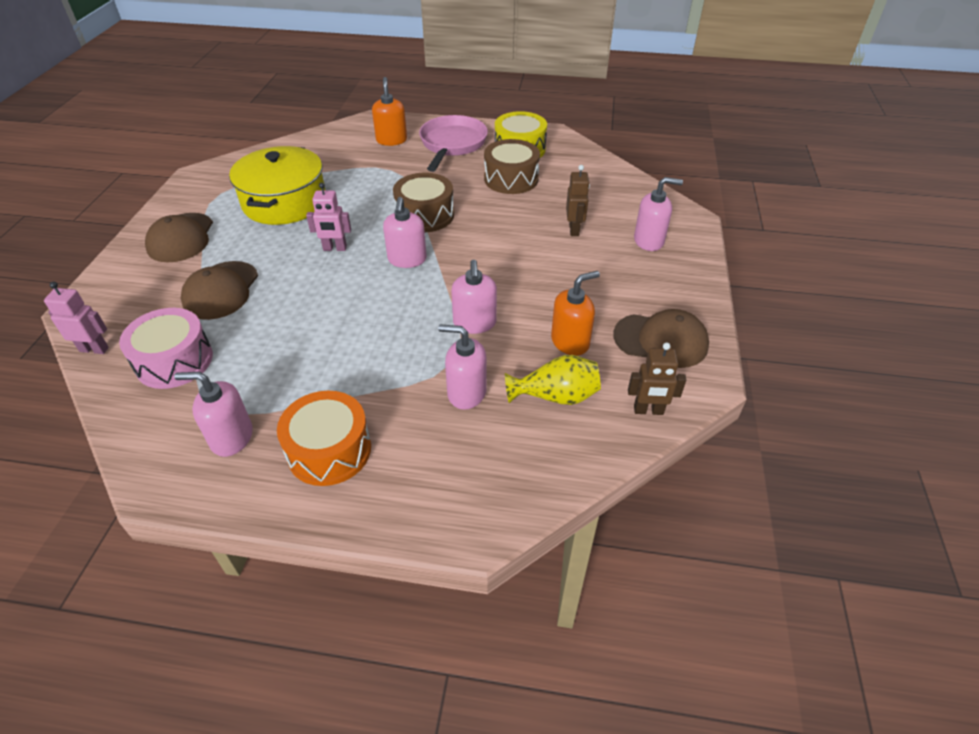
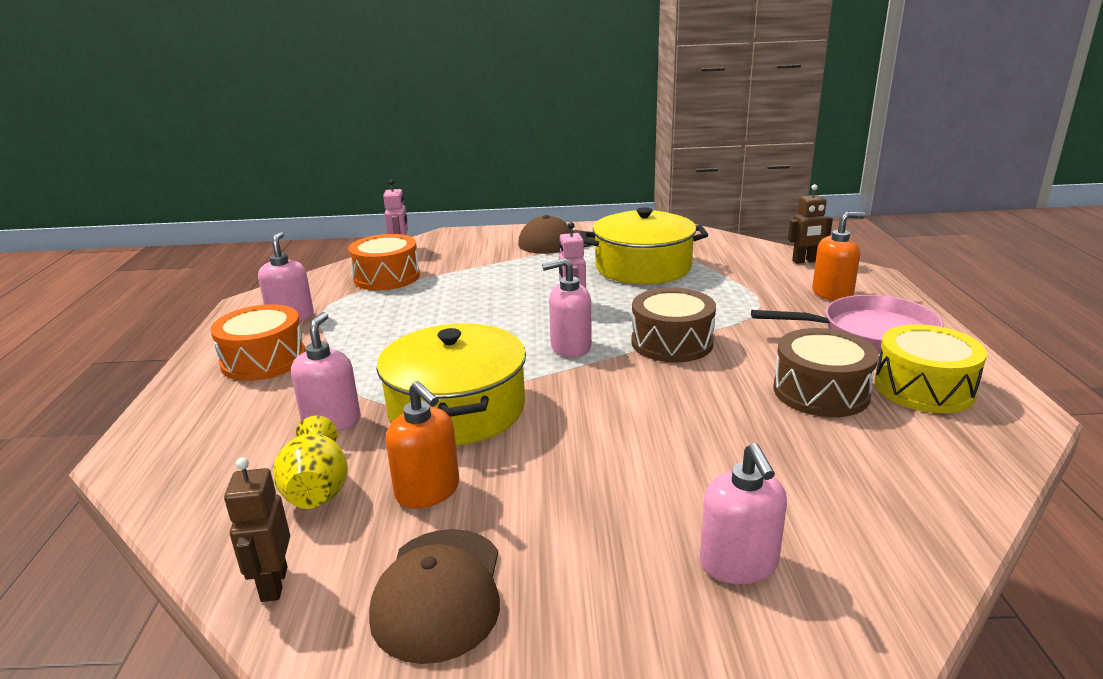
camera: 80 degrees right, 20 degrees down
pink drum [119,308,213,389] -> orange drum [348,234,420,290]
brown cap [181,261,258,320] -> none
pink soap dispenser [451,260,497,334] -> yellow pot [377,323,526,446]
brown robot [566,165,590,236] -> brown robot moved to [788,184,833,264]

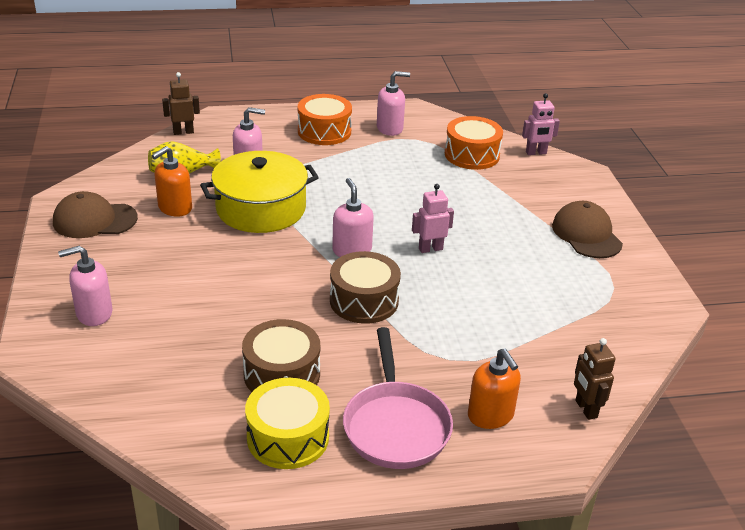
camera: 80 degrees right, 10 degrees up
brown robot [224,457,290,602] -> brown robot moved to [162,72,200,135]
yellow pot [581,207,708,284] -> none

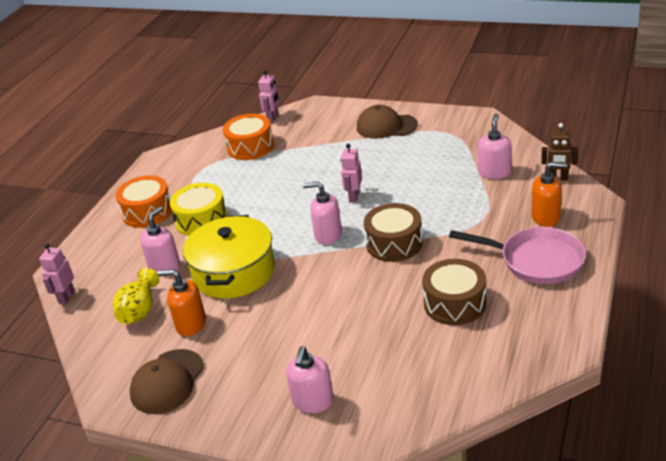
camera: 55 degrees left, 0 degrees up
orange soap dispenser [152,146,192,217] -> orange soap dispenser turned 120 degrees clockwise [157,269,206,336]
brown robot [162,72,200,135] -> pink robot [39,243,75,304]
yellow drum [245,378,330,469] -> yellow drum moved to [170,183,228,236]
pink soap dispenser [377,71,410,136] -> pink soap dispenser moved to [478,113,511,179]

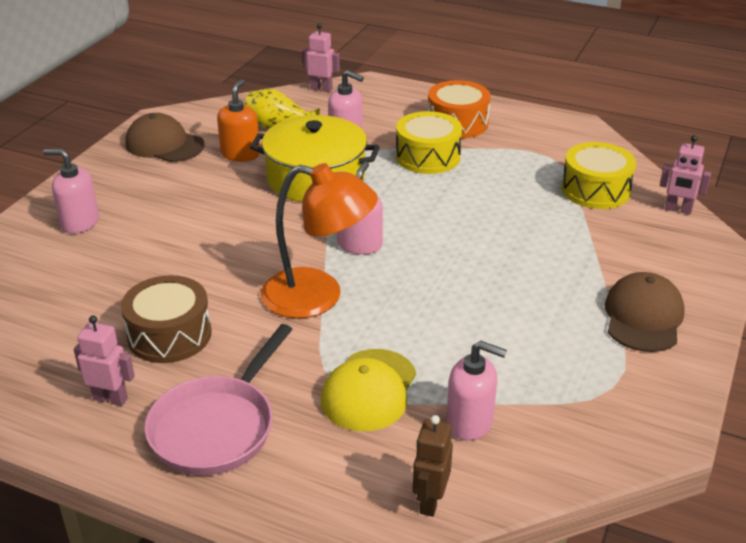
camera: 90 degrees right, 0 degrees up
orange drum [223,114,274,160] -> yellow drum [562,142,636,209]
pink robot [341,143,362,203] -> pink robot moved to [74,315,135,406]
brown drum [364,203,423,262] -> orange lamp [261,163,378,318]
orange soap dispenser [532,162,567,227] -> none
none -> yellow cap [321,349,416,431]

